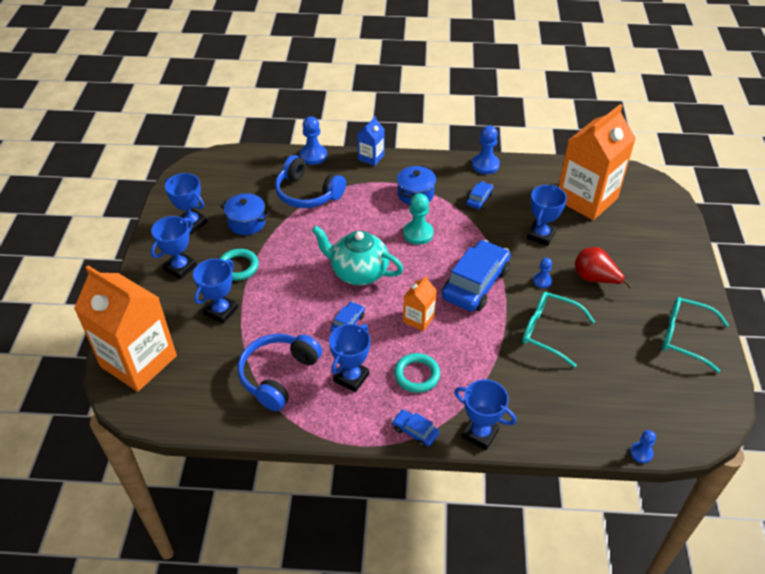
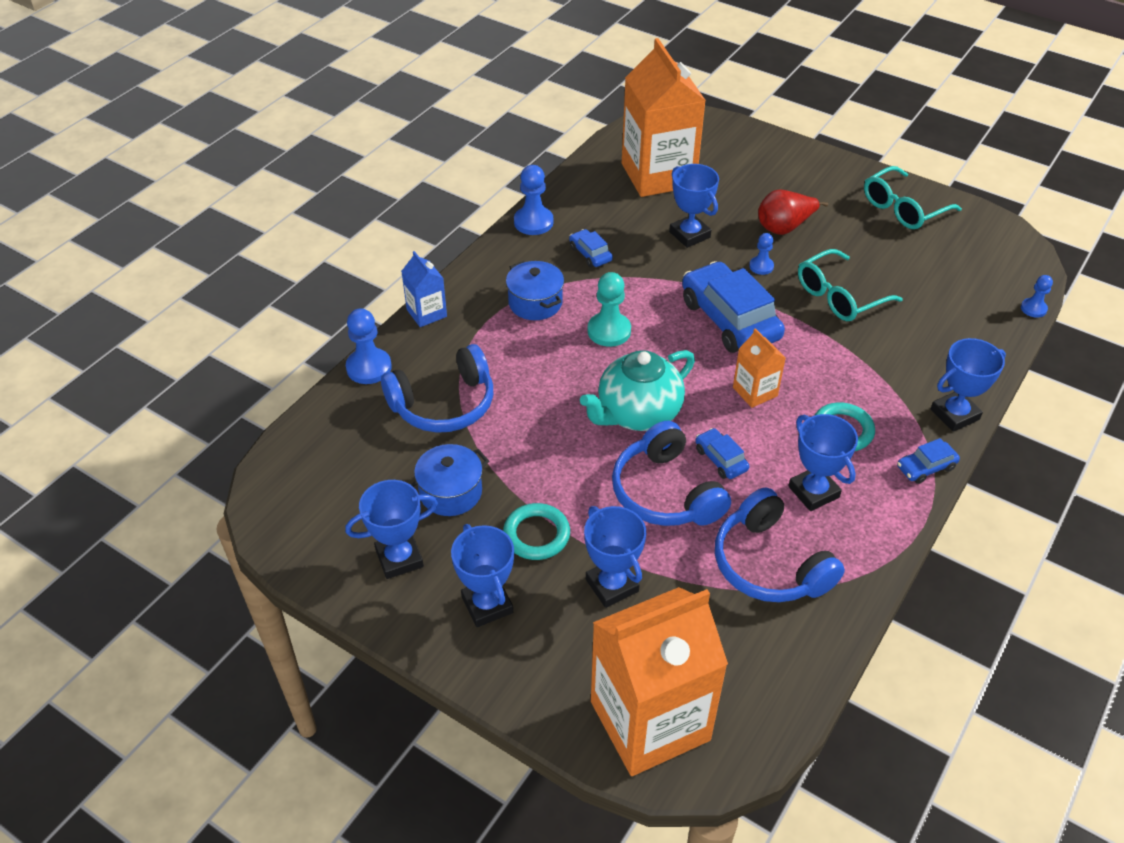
camera: 60 degrees left, 0 degrees up
none -> blue headphones [612,421,731,526]

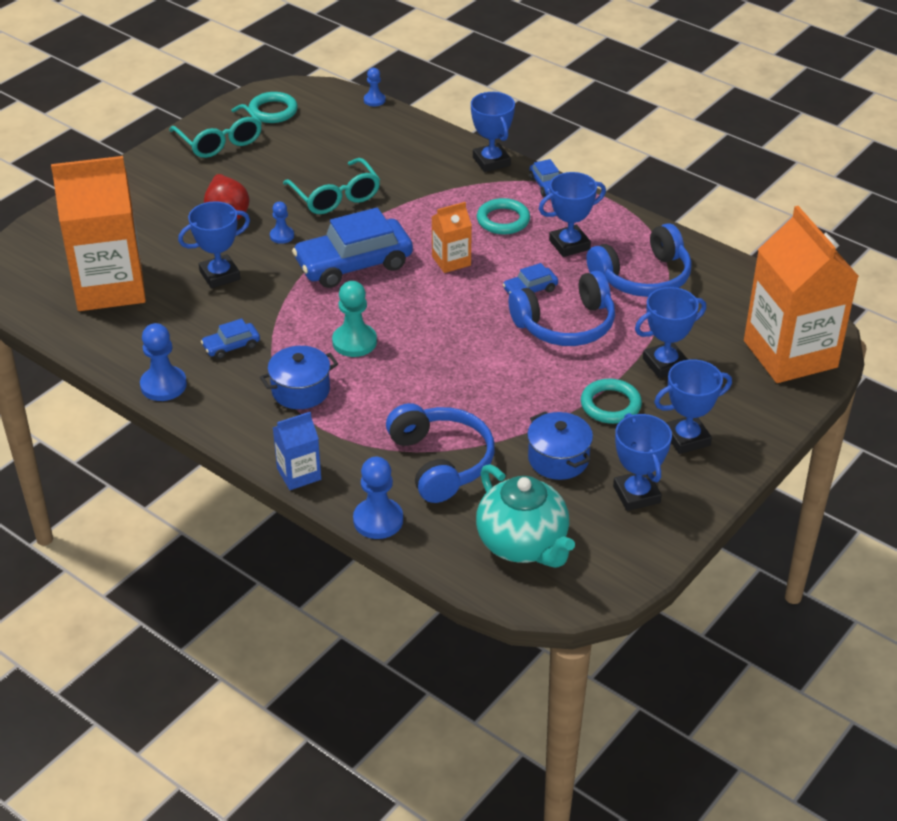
camera: 85 degrees left, 5 degrees down
turquoise teapot [580,350,695,431] -> turquoise teapot moved to [476,464,575,568]
none -> turquoise ring [249,92,298,123]

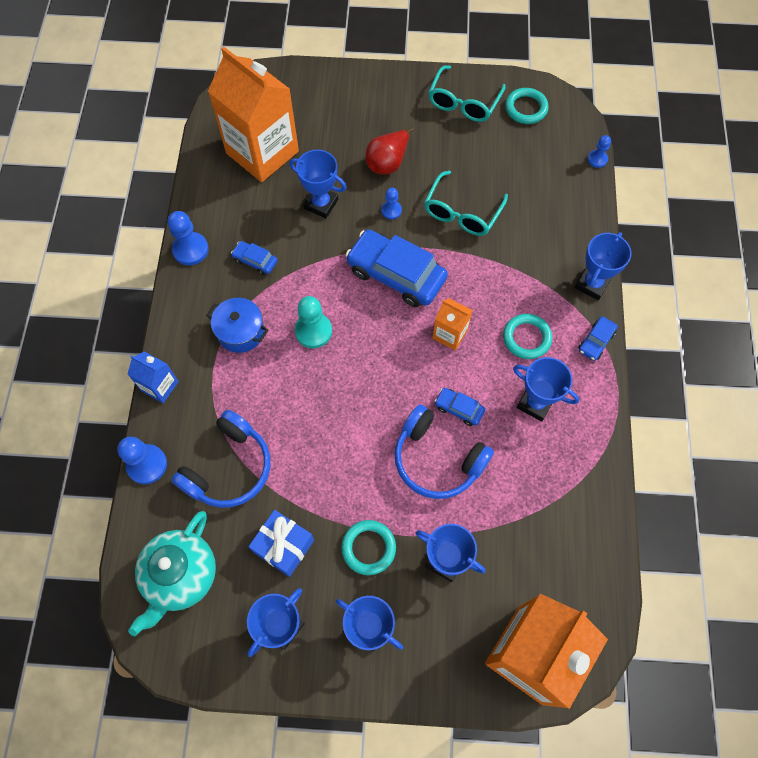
camera: 55 degrees right, 25 degrees up
blue pot [527,411,593,480] -> blue gift [248,510,314,577]
blue headphones [586,223,692,297] -> none

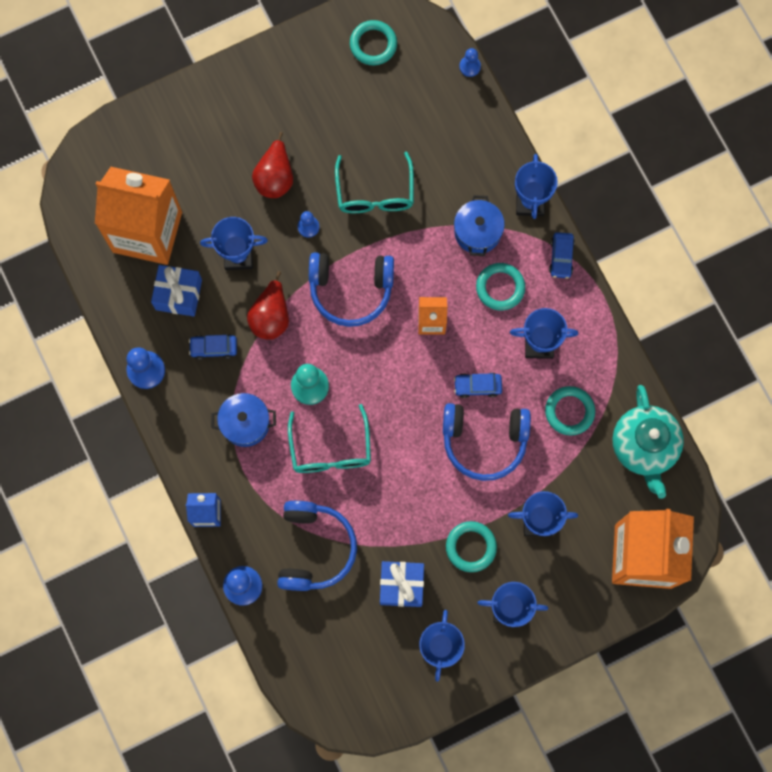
camera: 30 degrees left, 10 degrees up
turquoise teapot [128,511,216,636] -> turquoise teapot moved to [613,385,684,499]
blue car [346,229,448,307] -> blue headphones [309,252,394,327]
turquoise glasses [428,65,506,122] -> turquoise glasses moved to [288,404,371,473]
none -> blue gift [151,265,202,317]
none -> red pear [247,271,289,340]
none -> blue pot [454,195,505,256]
none -> turquoise ring [545,386,595,435]

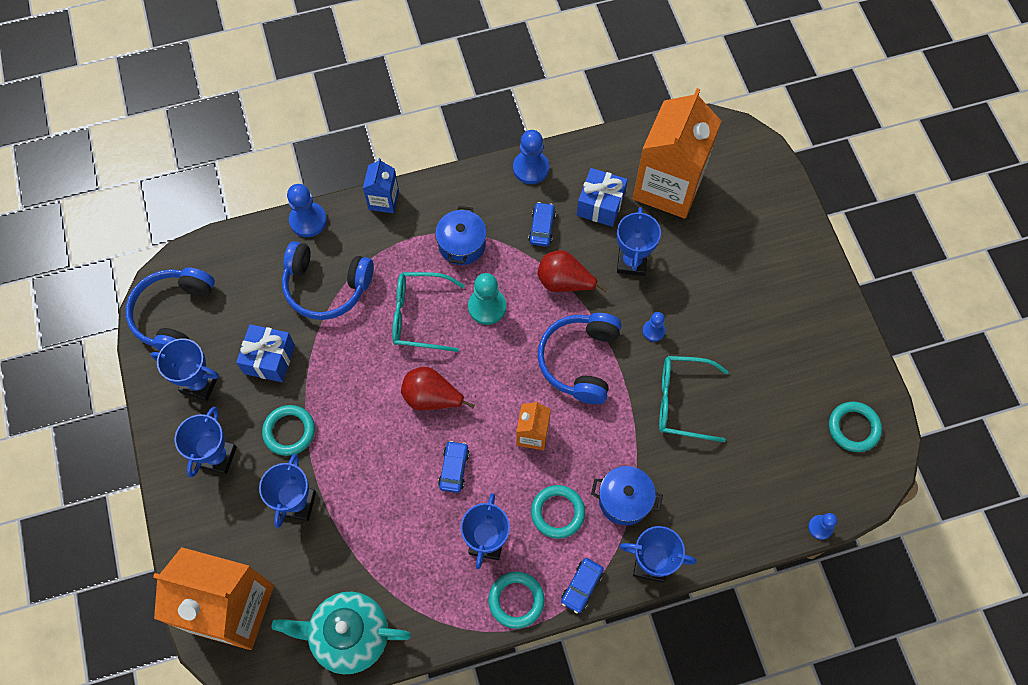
camera: 100 degrees right, 10 degrees down
red pear [252,132,293,198] -> red pear moved to [401,367,475,410]
blue headphones [443,403,531,481] -> blue headphones moved to [125,267,215,351]
turquoise ring [545,386,595,435] -> turquoise ring moved to [488,572,545,629]
blue car [549,232,575,279] -> blue car turned 75 degrees counterclockwise [561,558,604,614]

